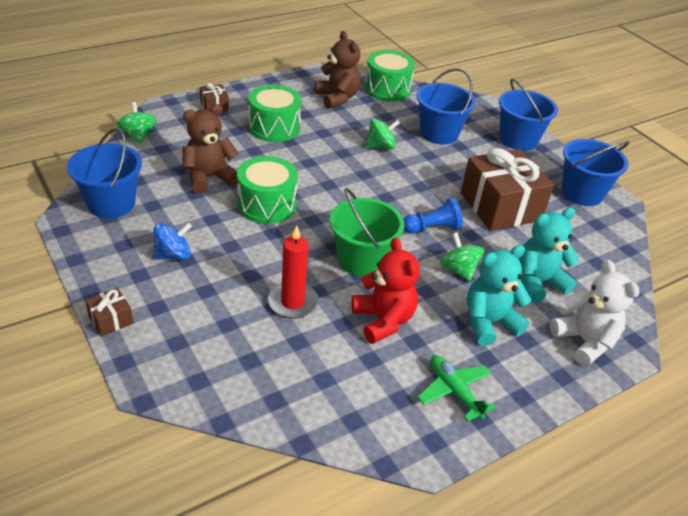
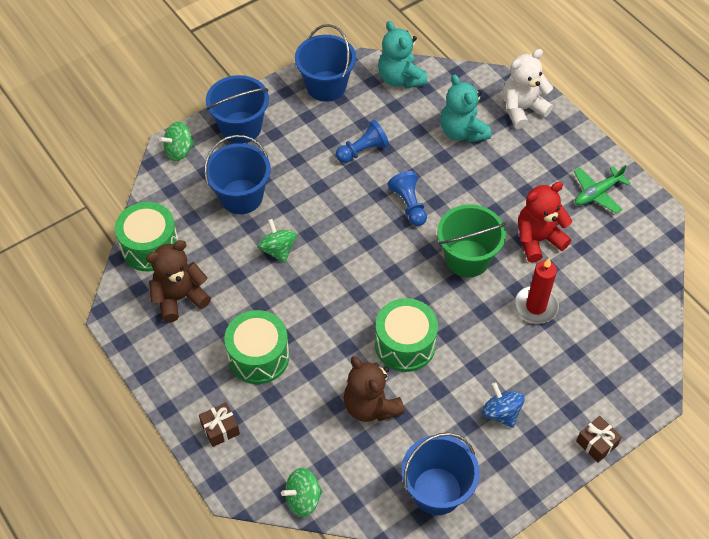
camera: 90 degrees left, 15 degrees up
green spinning top [440,233,484,281] -> green spinning top moved to [159,122,195,161]
brown gift [460,148,554,231] -> blue pawn [336,120,389,163]
turquoise teddy bear [467,245,532,346] -> turquoise teddy bear moved to [378,21,428,89]

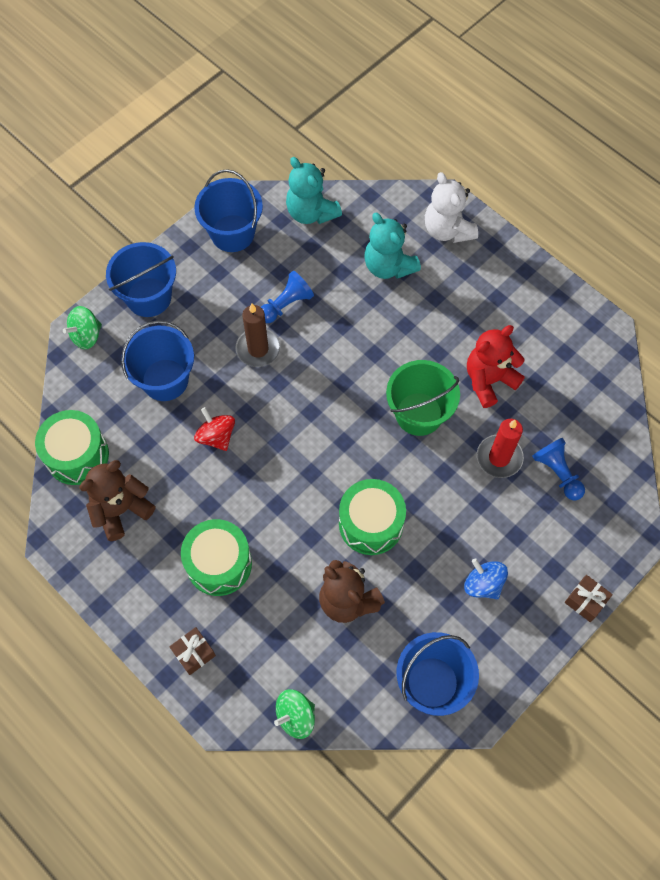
camera: 10 degrees left, 10 degrees up
green spinning top [257,219,297,263] -> red spinning top [194,407,235,451]
blue pawn [387,171,427,226] -> blue pawn moved to [532,438,585,500]
white teddy bear [503,49,553,129] -> white teddy bear turned 75 degrees counterclockwise [425,172,478,243]
green plane [574,165,630,214] -> none
none -> brown candle [235,304,280,367]

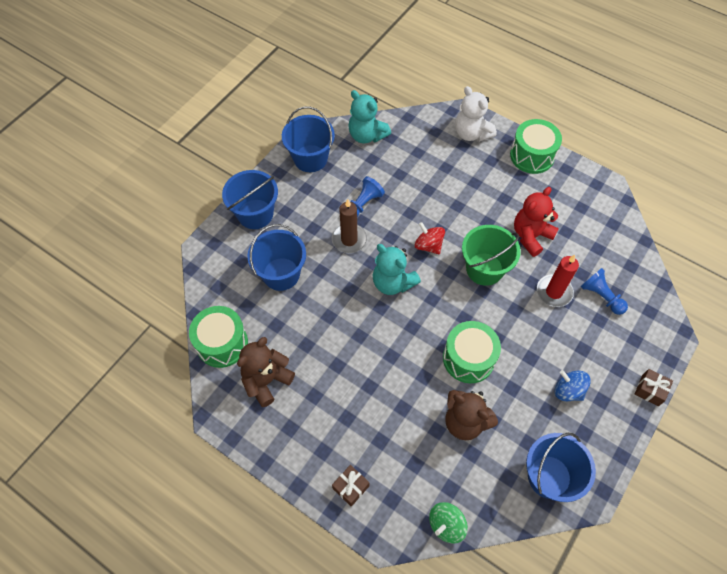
camera: 10 degrees left, 5 degrees down
green spinning top [63,306,102,349] -> none
green drum [181,519,252,596] -> green drum moved to [510,119,562,174]
red spinning top [194,407,235,451] -> red spinning top moved to [415,222,445,254]
turquoise teddy bear [364,213,421,279] -> turquoise teddy bear moved to [373,244,421,295]

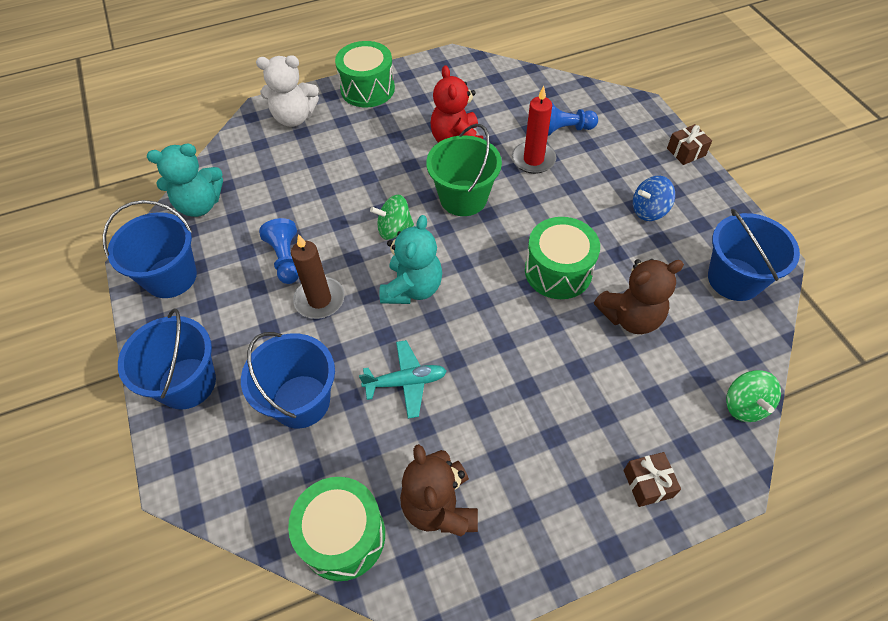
camera: 55 degrees left, 5 degrees down
turquoise teddy bear [373,244,421,295] -> turquoise teddy bear turned 60 degrees counterclockwise [380,215,442,304]
red spinning top [415,222,445,254] -> green spinning top [370,195,414,240]
none -> turquoise plane [359,340,447,419]

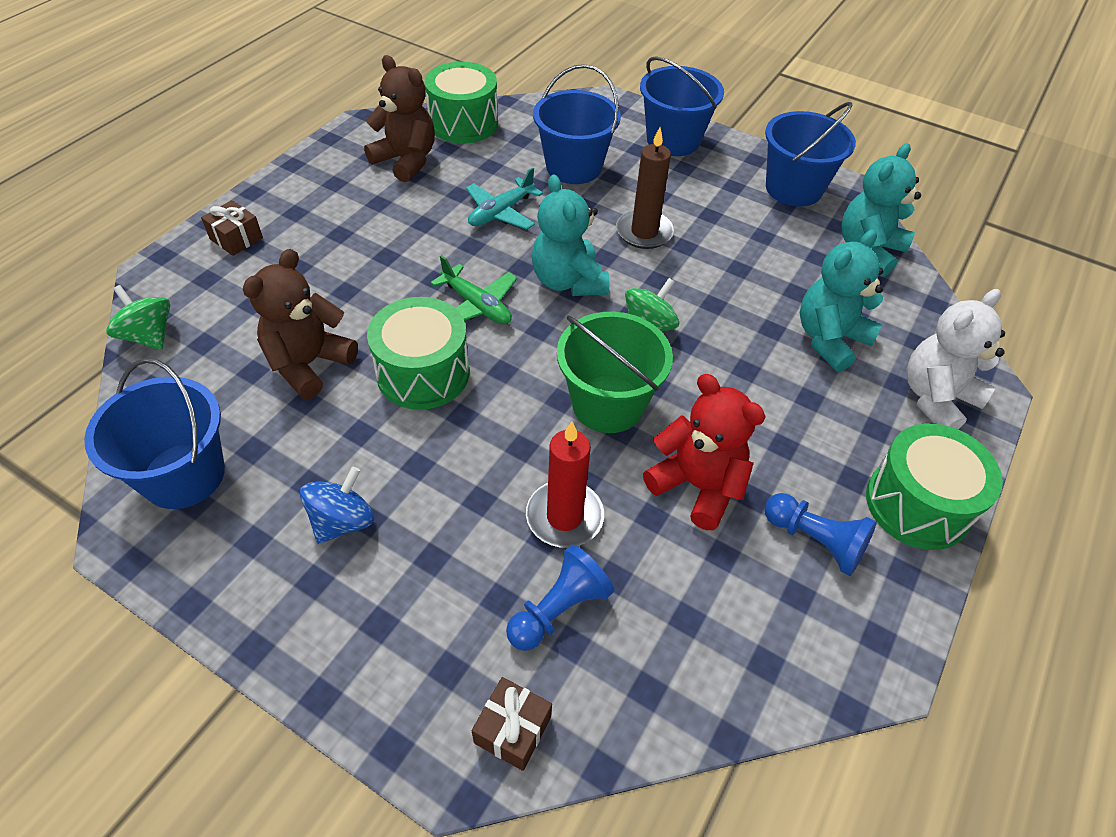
camera: 140 degrees right, 5 degrees down
blue pawn [259,218,299,284] -> blue pawn moved to [765,493,877,576]
brown gift [667,124,712,165] -> brown gift moved to [471,677,552,771]
none -> green plane [430,255,517,324]
none -> turquoise teddy bear [800,230,883,372]

